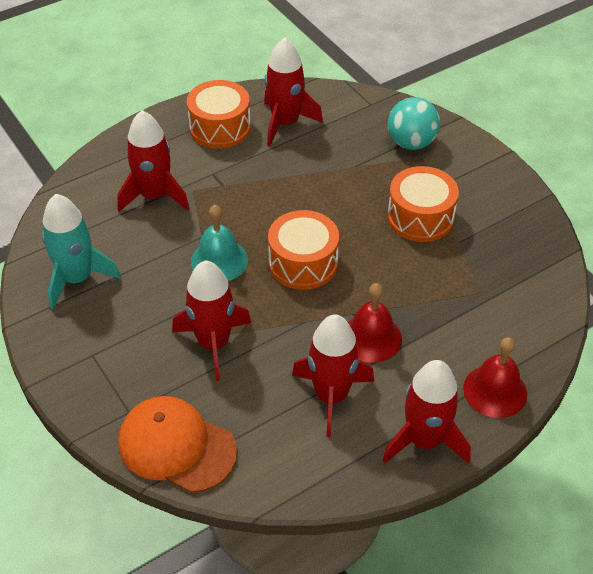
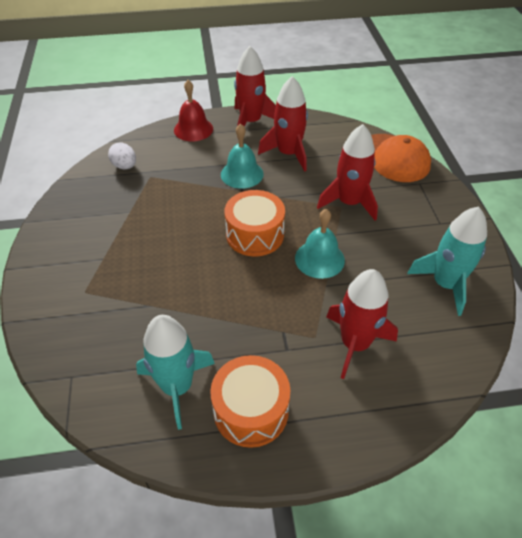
camera: 155 degrees left, 0 degrees up
red rocket [264,38,323,146] -> turquoise rocket [136,315,215,430]
red bell [348,283,402,363] -> turquoise bell [221,123,264,189]
orange drum [387,166,459,242] -> none
turquoise ball [388,97,440,150] -> none
none -> white egg [108,142,136,169]

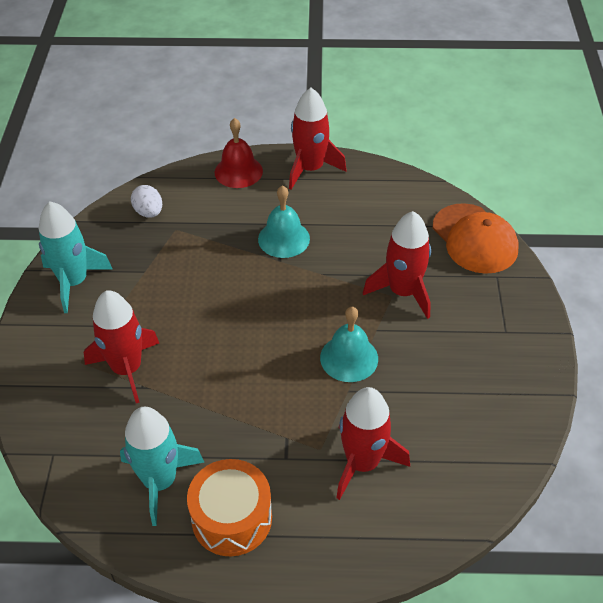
camera: 10 degrees right, 0 degrees up
orange drum [225,190,285,257] -> none
red rocket [258,76,308,172] -> red rocket moved to [84,290,159,403]
turquoise rocket [407,206,487,316] -> turquoise rocket moved to [39,201,112,313]

